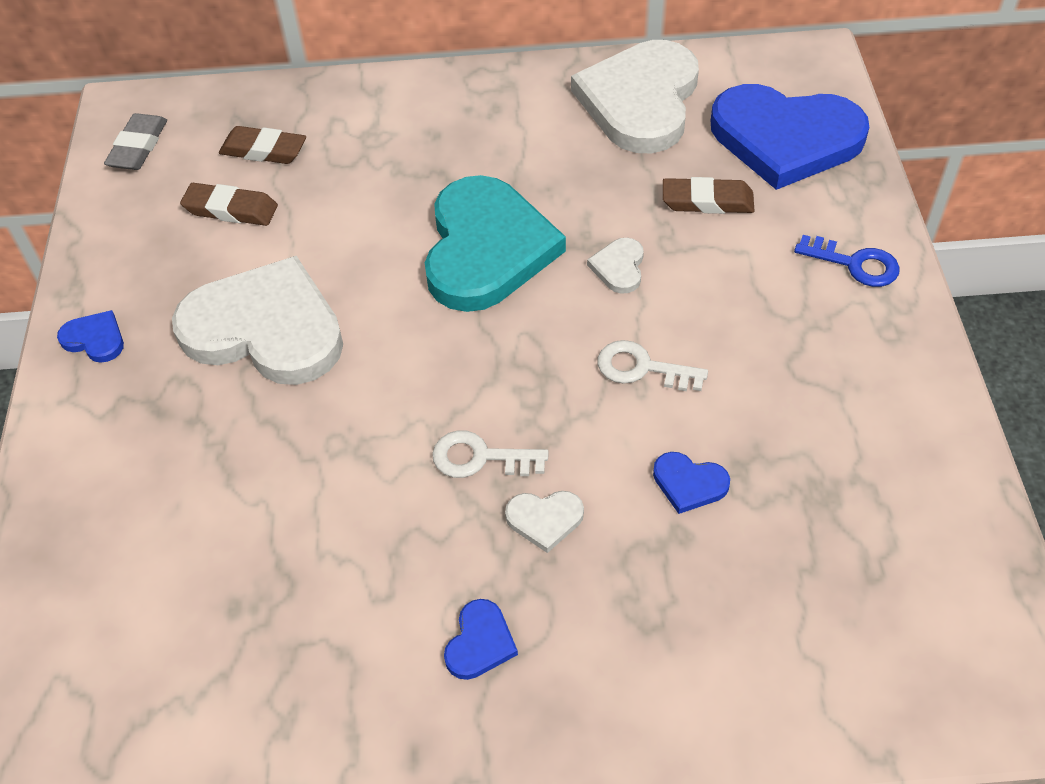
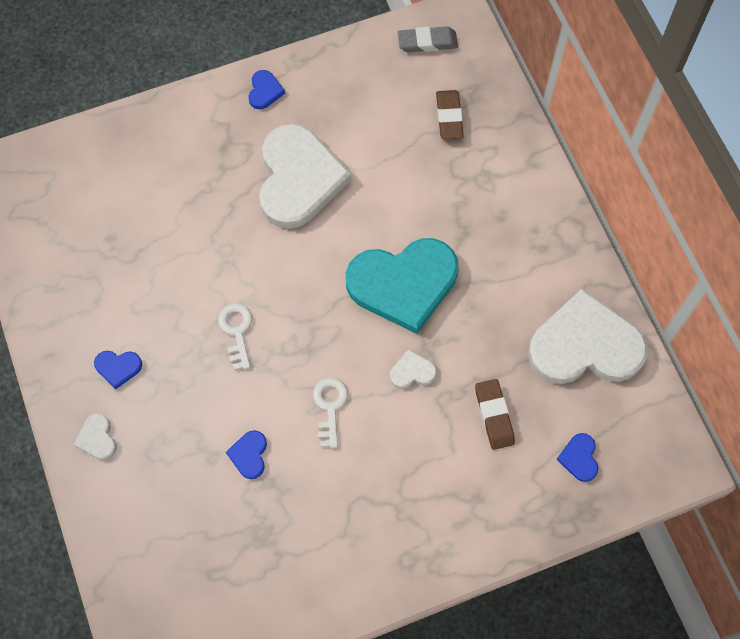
camera: 70 degrees right, 15 degrees up
brown eraser [180,183,278,226] -> none
white heart [505,491,584,553] -> white heart moved to [74,413,117,460]
blue heart [711,84,869,190] -> blue heart [556,433,598,482], size x0.40
blue key [794,235,899,287] -> none

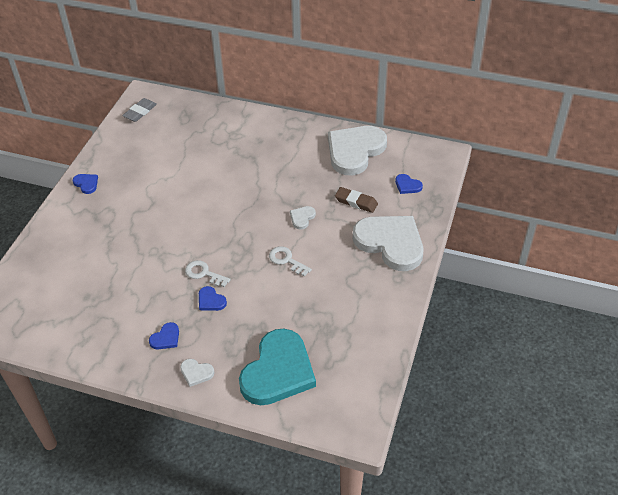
camera: 50 degrees left, 20 degrees down
blue heart [226,430,267,479] -> blue heart moved to [199,286,227,311]
white heart [259,124,352,229] -> white heart moved to [353,216,423,271]
turquoise heart [346,238,459,334] -> turquoise heart moved to [239,329,316,405]
brown eraser [436,90,464,139] -> none

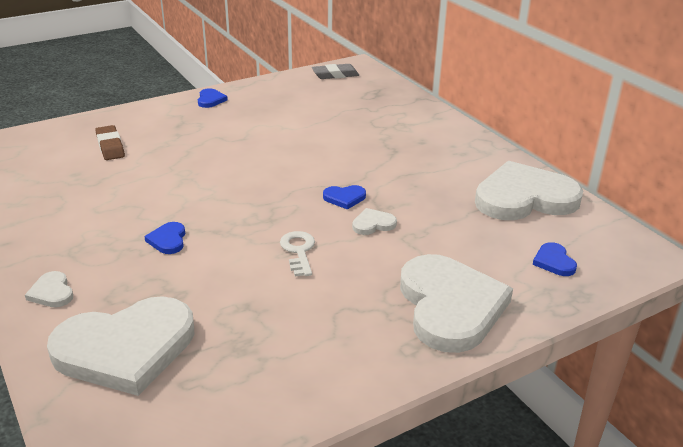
camera: 40 degrees right, 15 degrees down
blue heart [149,322,179,349] -> blue heart moved to [323,185,366,210]
white key [185,260,231,287] -> none
turquoise heart [239,329,316,405] -> white heart [47,296,194,396]
brown eraser [335,187,378,213] -> brown eraser moved to [95,125,125,160]

